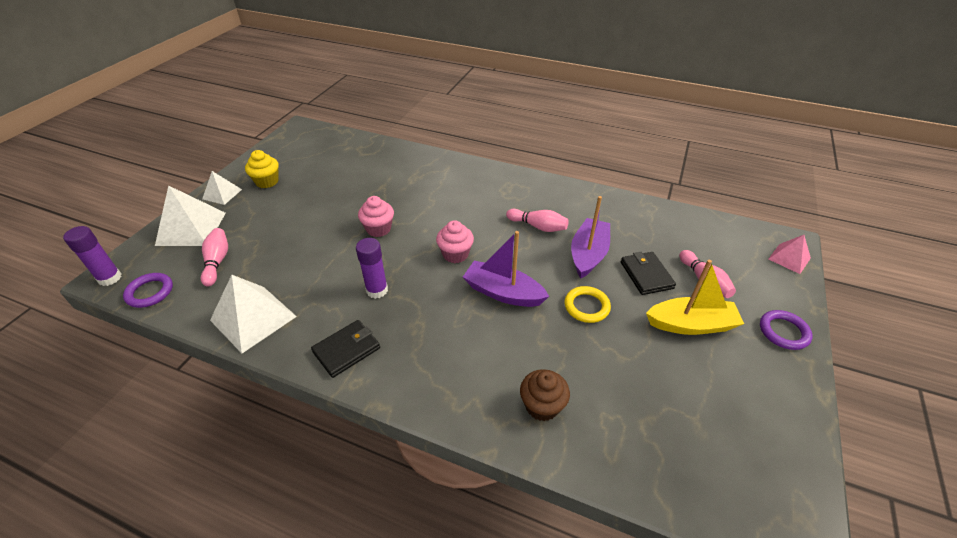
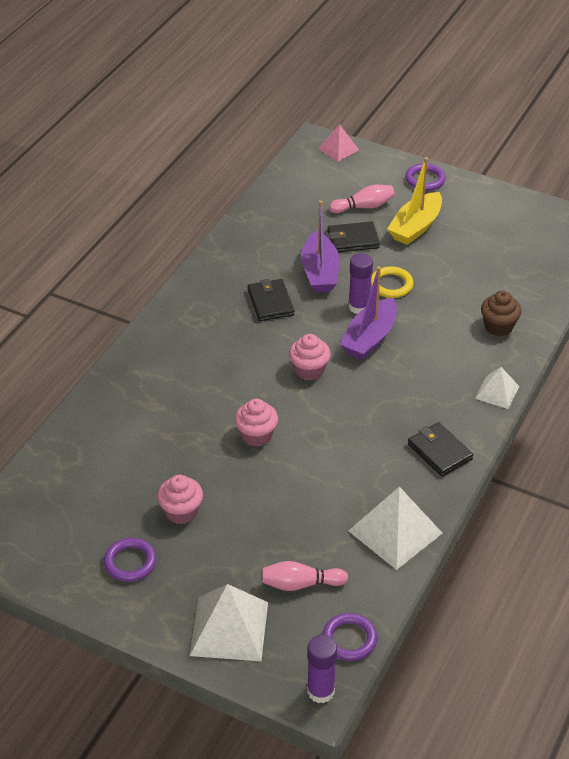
camera: 85 degrees left, 0 degrees up
white pyramid [202,171,242,205] -> white pyramid moved to [475,367,519,409]
yellow cupcake [245,150,279,188] -> purple ring [104,538,156,582]
purple glue stick [356,238,388,299] -> purple glue stick moved to [348,253,373,314]
pink bowling pin [506,209,569,232] -> black wallet [248,279,294,321]
purple boat [571,196,610,279] -> purple boat turned 120 degrees counterclockwise [301,201,340,292]
yellow boat [646,260,744,335] -> yellow boat turned 150 degrees counterclockwise [387,157,442,245]
none -> pink cupcake [157,475,203,524]

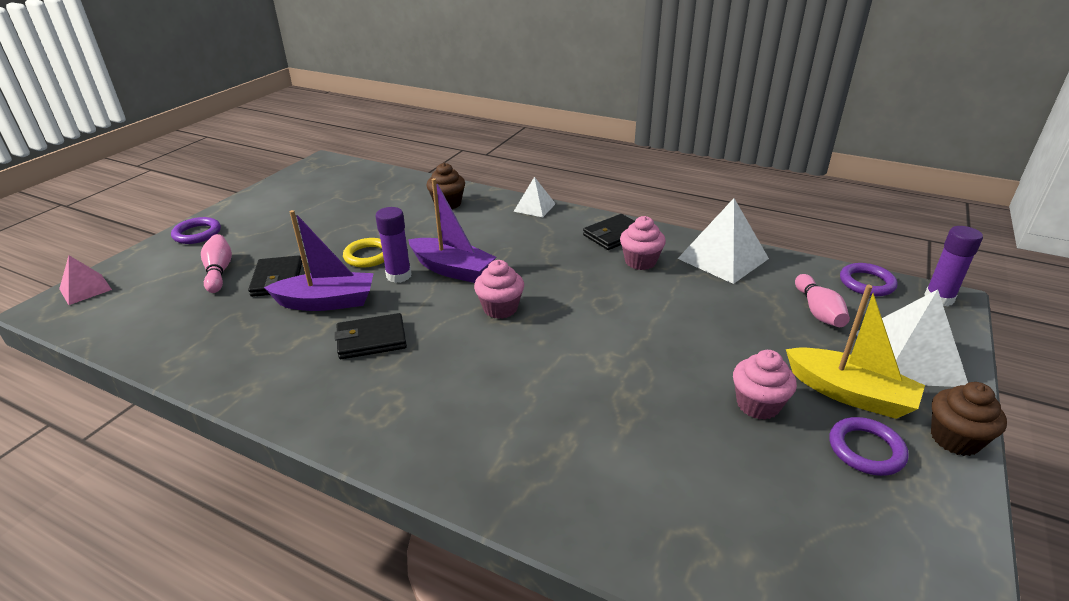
camera: 90 degrees left, 10 degrees down
pink cupcake [235,399,278,446] -> pink cupcake moved to [620,216,666,270]
yellow boat [387,157,442,245] -> yellow boat moved to [786,285,925,419]
none -> brown cupcake [931,382,1007,456]

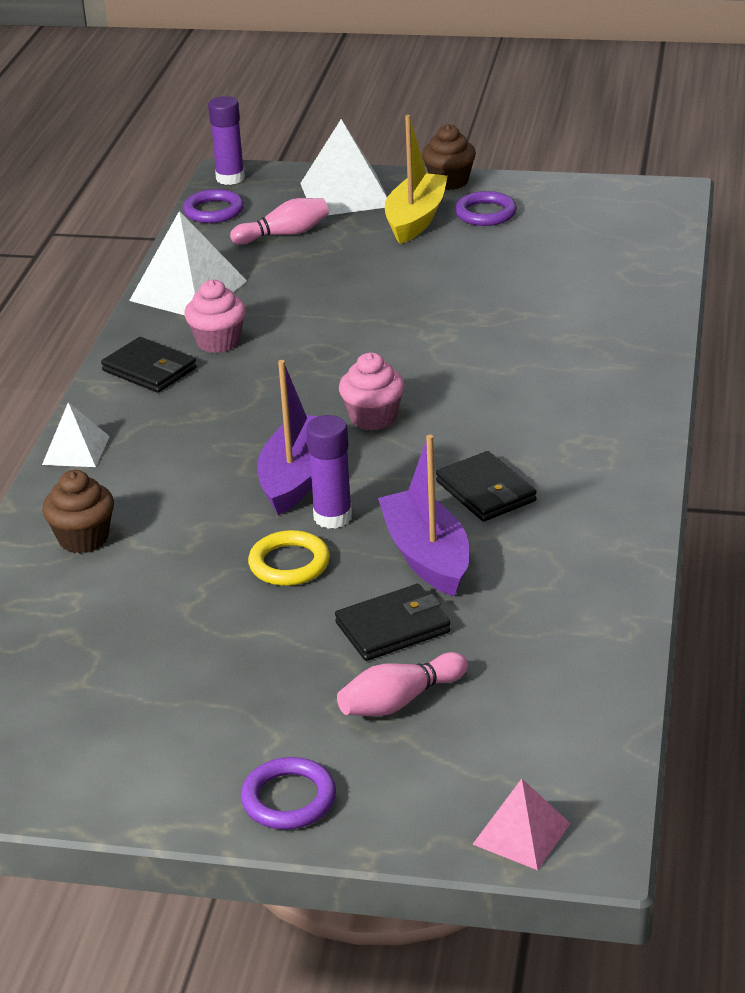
camera: 105 degrees left, 0 degrees up
pink cupcake [733,350,797,420] -> none

